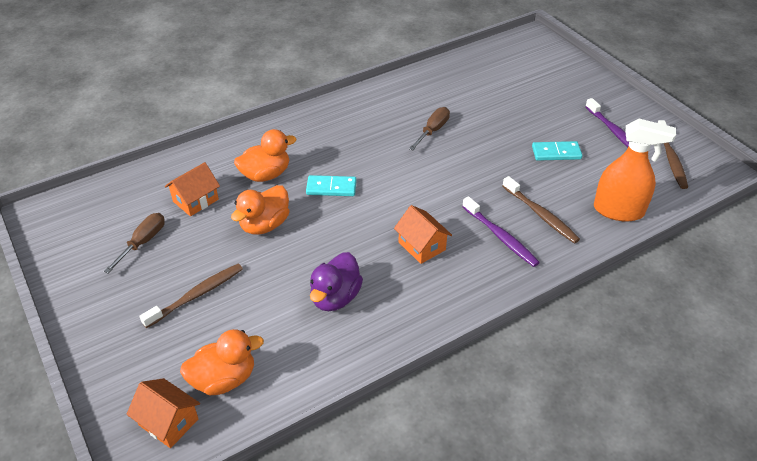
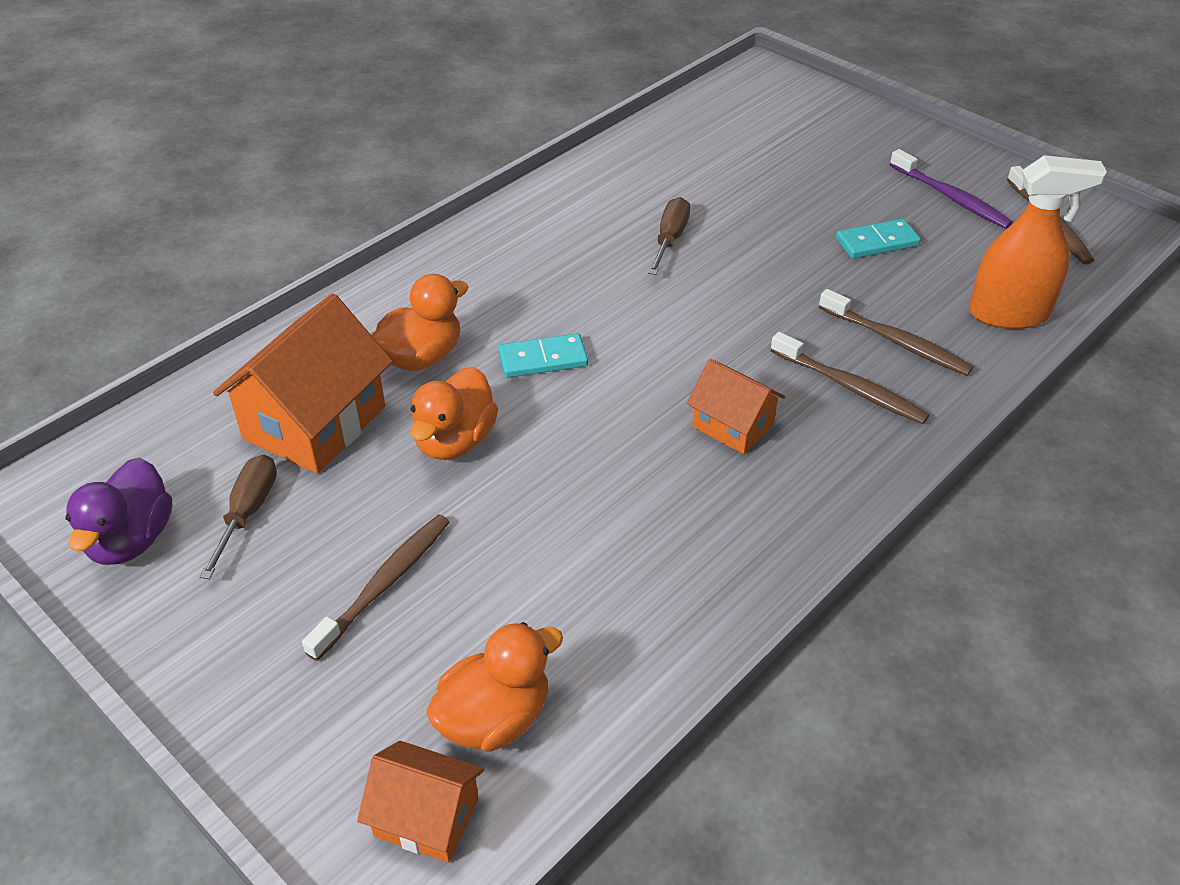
camera: 15 degrees left, 0 degrees up
orange house [165,162,220,216] -> orange house [213,294,393,474], size x1.76
purple duck [310,252,363,311] -> purple duck moved to [65,457,172,565]
purple toothbrush [462,196,540,267] -> brown toothbrush [771,332,930,424]

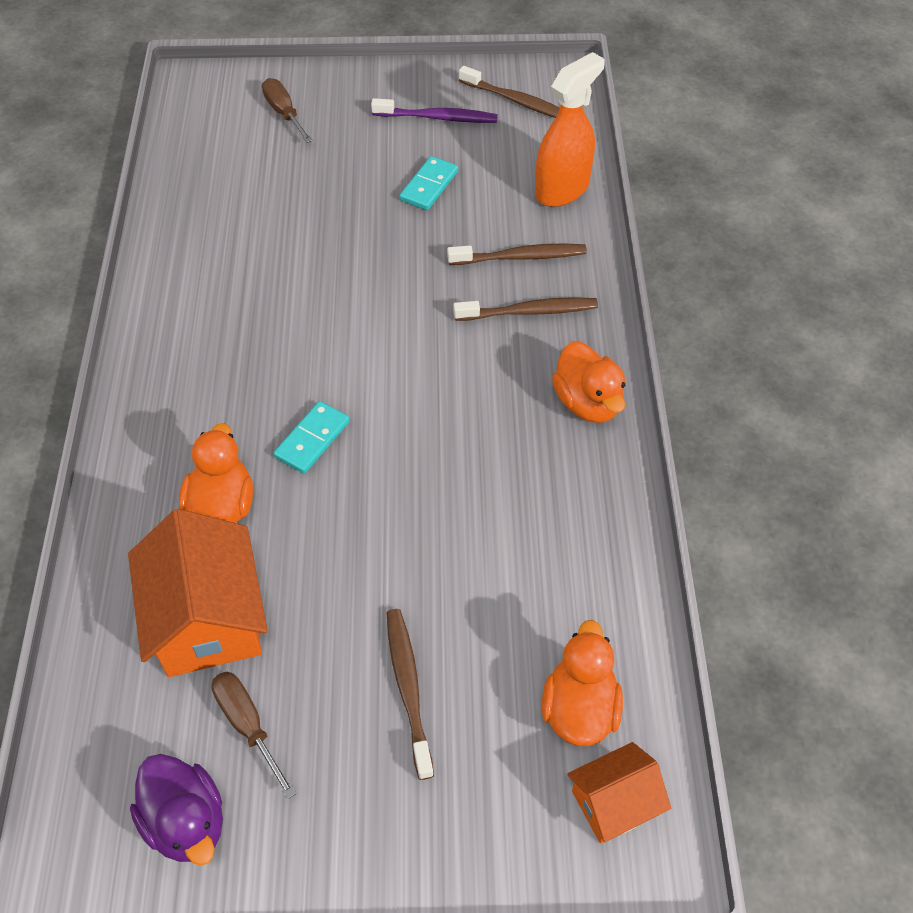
camera: 45 degrees left, 10 degrees up
orange duck [410,367,498,460] -> orange duck moved to [552,341,625,423]
brown screwdriver [648,197,690,275] -> brown screwdriver moved to [262,78,313,143]
orange house [687,359,785,454] -> none

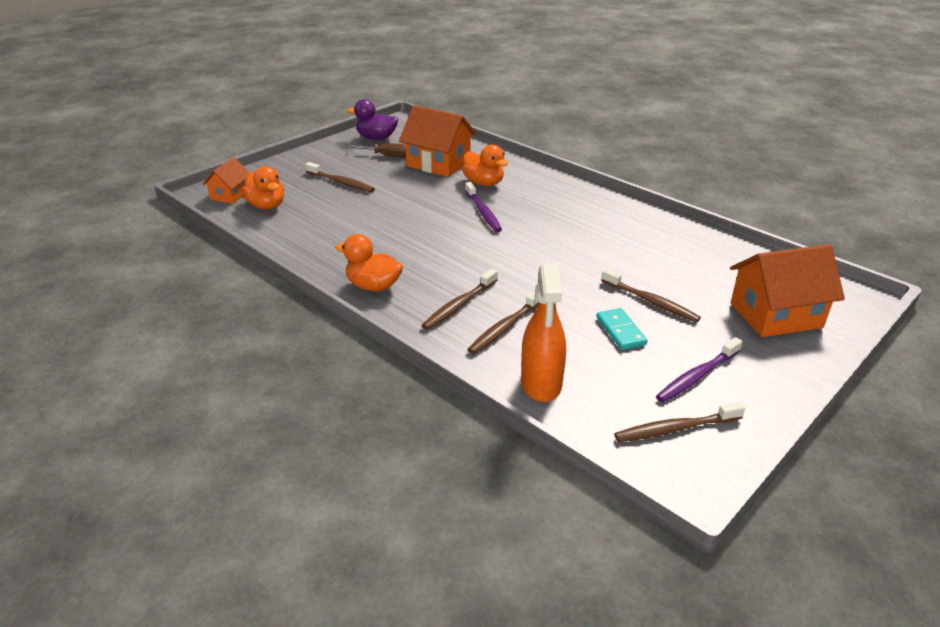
camera: 135 degrees right, 20 degrees down
brown screwdriver [262,78,313,143] -> orange house [730,244,845,337]
turquoise domino [274,401,350,474] -> purple toothbrush [465,182,502,232]
none -> brown toothbrush [601,269,701,323]

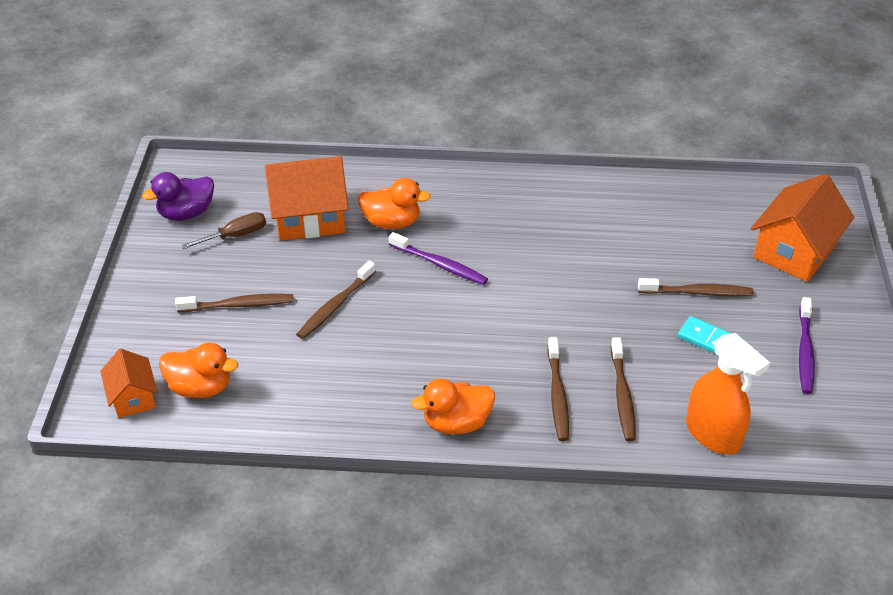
camera: 40 degrees left, 10 degrees up
brown toothbrush [614,402,745,442] -> brown toothbrush moved to [296,260,376,339]

